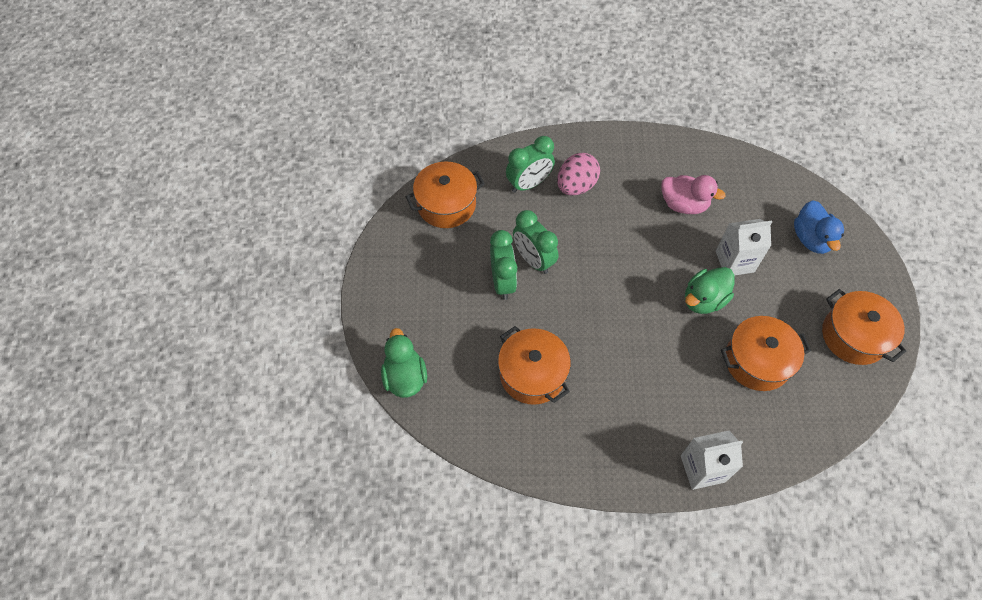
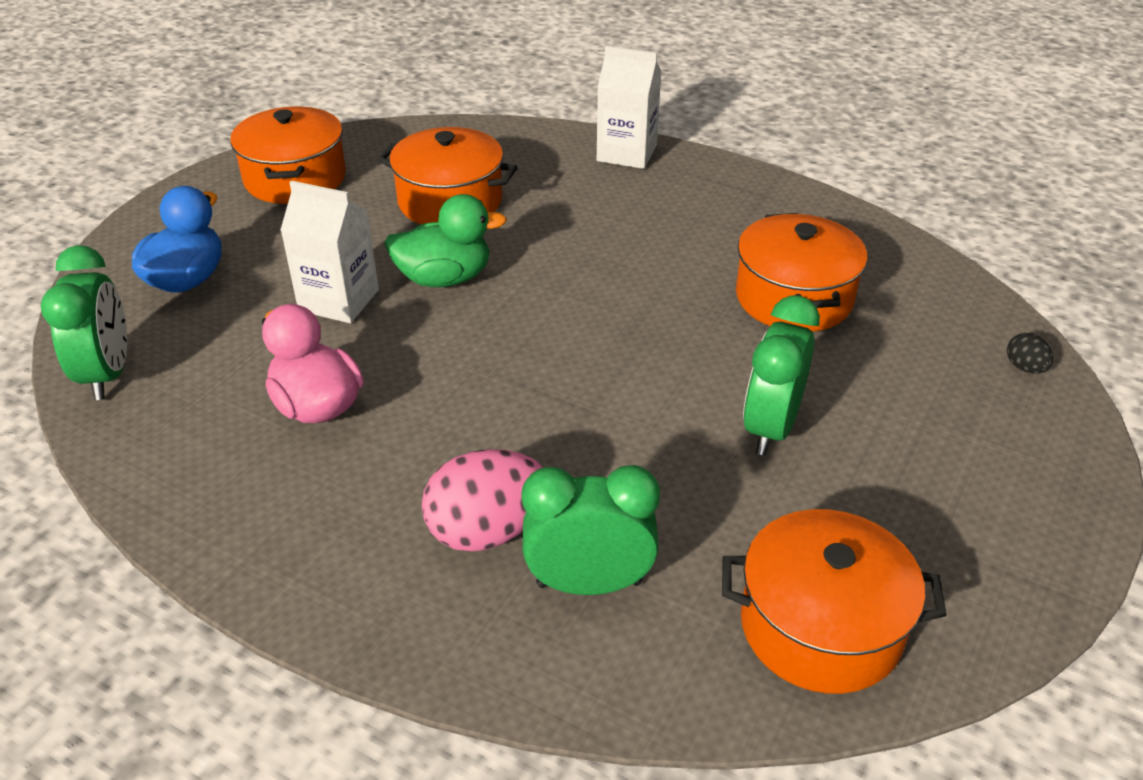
camera: 150 degrees left, 20 degrees down
green duck [381,328,427,398] -> black egg [1007,333,1053,374]
green clock [513,210,558,274] -> green clock moved to [41,245,127,400]

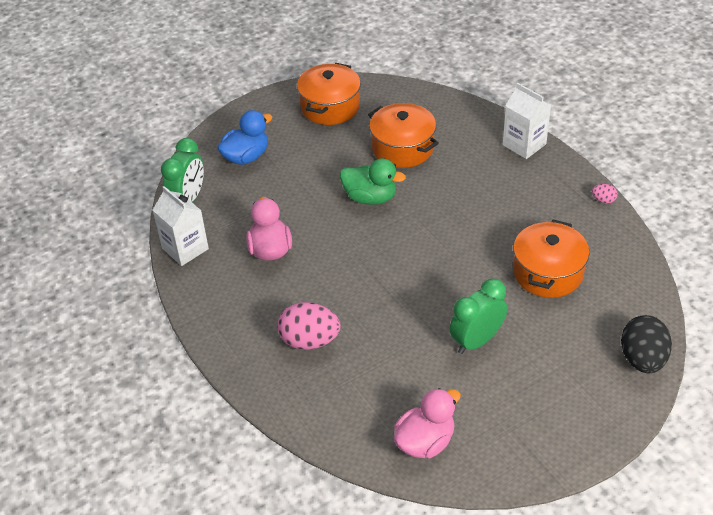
camera: 30 degrees right, 5 degrees up
white carton [280,181,379,323] -> white carton moved to [153,186,209,266]
green clock [522,465,660,595] -> none
orange pot [722,509,947,694] -> pink duck [394,388,461,459]
black egg [1007,333,1053,374] -> black egg [621,315,672,373], size x2.20
none -> pink egg [592,184,618,204]

